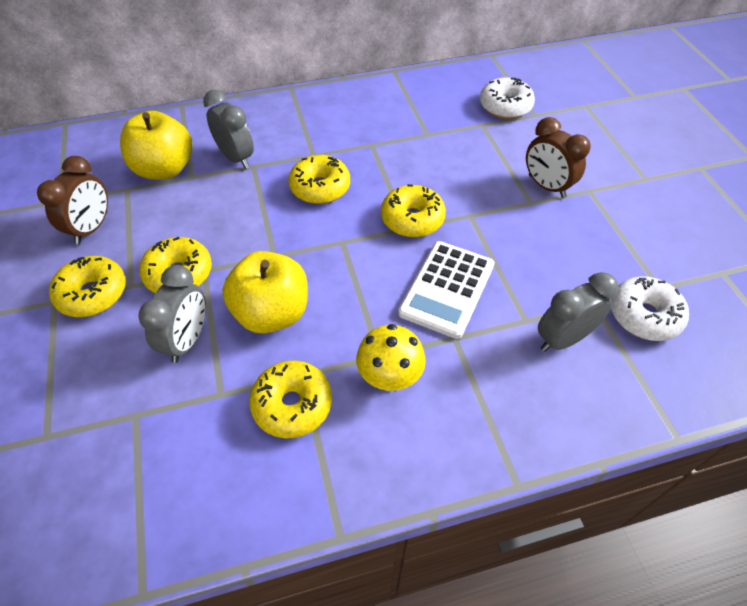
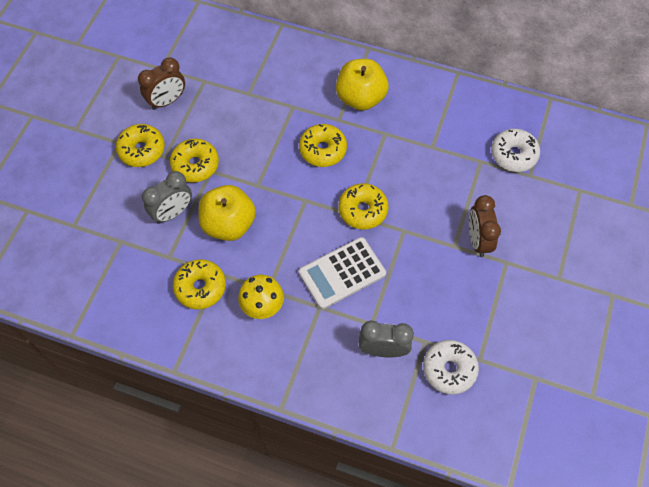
camera: 35 degrees right, 10 degrees up
yellow apple [120,111,192,180] -> yellow apple moved to [336,59,389,111]
grey clock [203,90,254,169] -> none

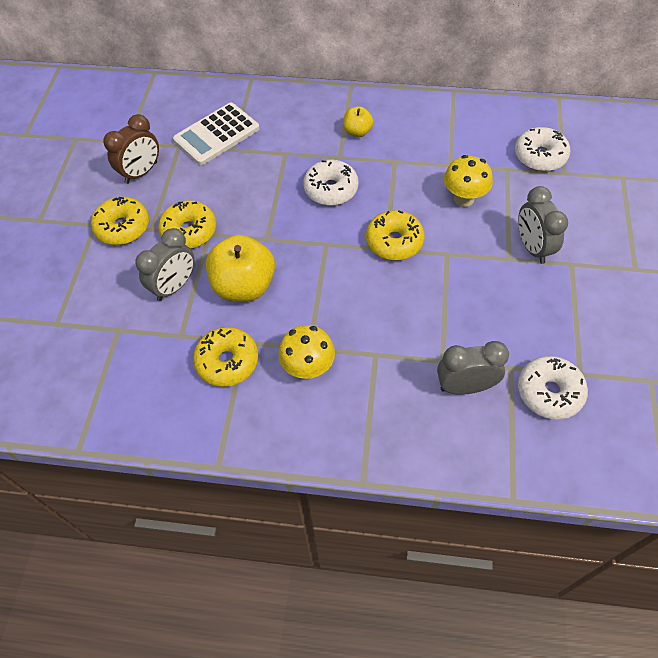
camera: 10 degrees left, 5 degrees down
yellow donut [299,124,347,167] -> white donut [303,160,359,206]
white calculator [299,237,386,309] -> white calculator moved to [173,103,260,165]
yellow apple [336,59,389,111] -> yellow apple [343,106,373,137], size x0.52
brown clock [469,195,501,257] -> grey clock [518,186,568,264]
none -> yellow mushroom [444,155,493,207]

